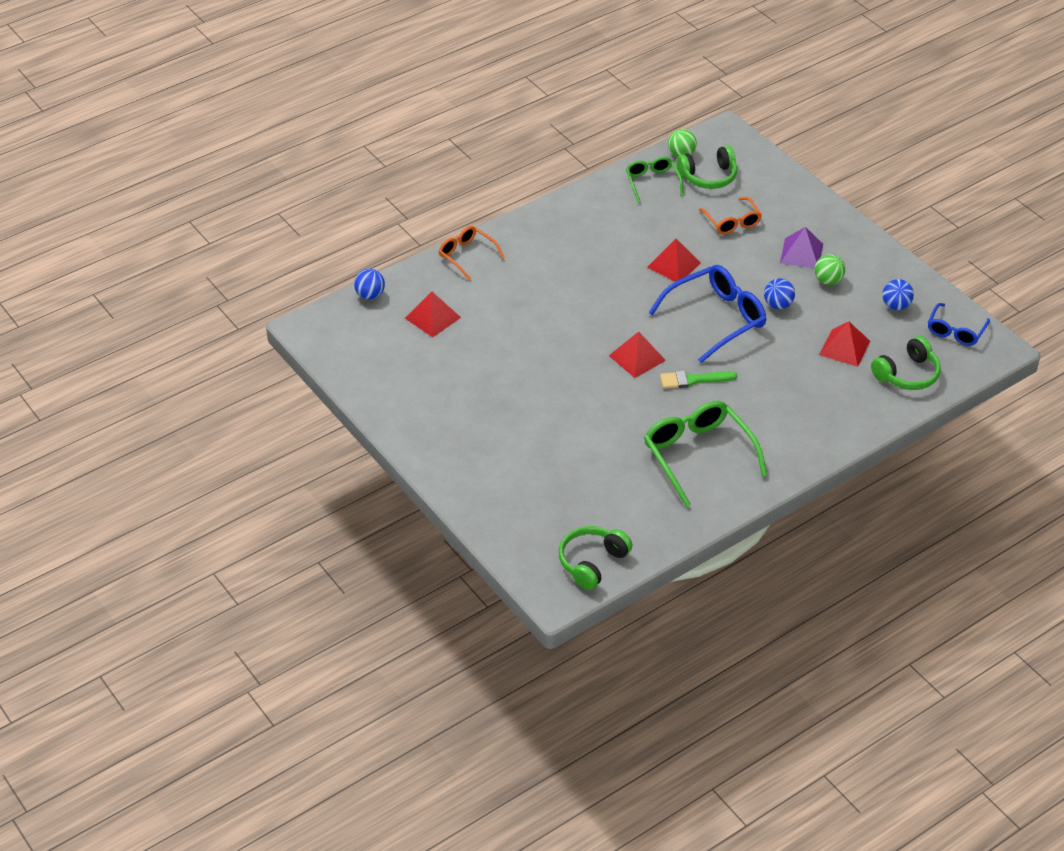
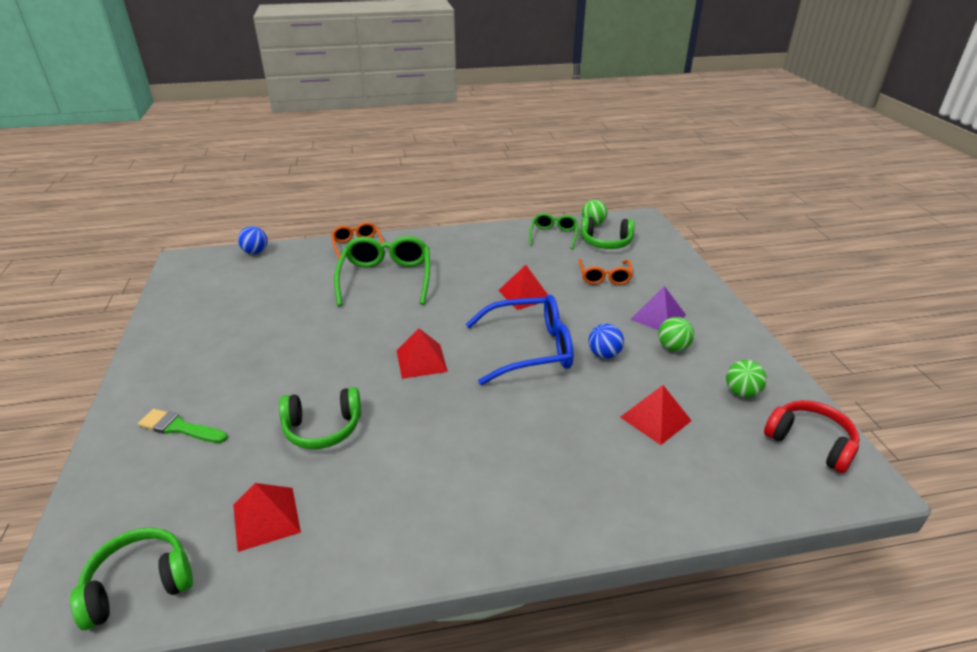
camera: 25 degrees right, 10 degrees down
red pyramid [405,291,461,337] -> red pyramid moved to [233,483,301,552]
green glasses [644,401,767,507] -> green glasses moved to [334,236,430,306]
green brush [660,370,737,389] -> green brush moved to [138,409,228,443]
green headphones [871,336,941,390] -> green headphones moved to [279,387,361,449]
blue ball [882,279,914,310] -> green ball [726,360,767,398]
blue glasses [928,303,990,346] -> red headphones [764,400,859,474]

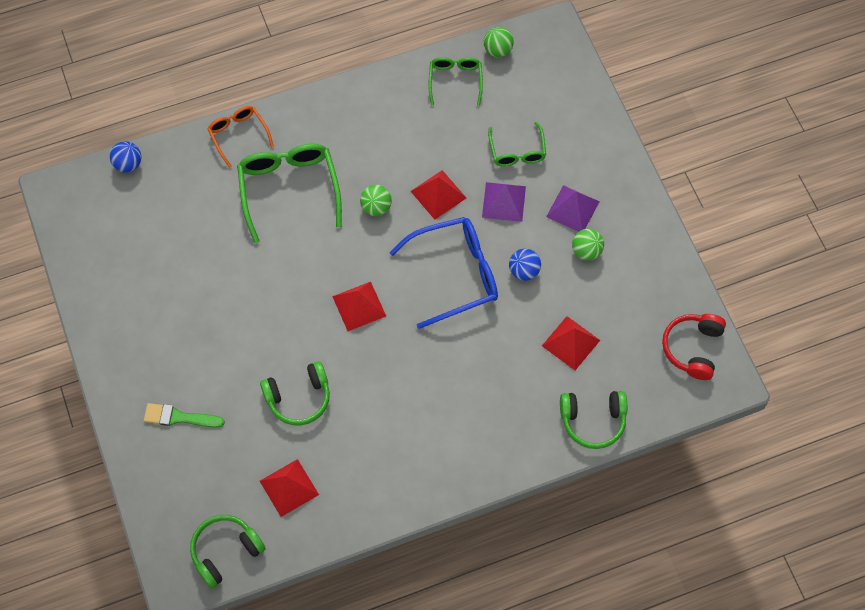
camera: 10 degrees left, 30 degrees up
orange glasses [579,259,633,285] -> green glasses [488,122,546,167]
green headphones [580,216,635,249] -> green headphones moved to [560,391,627,449]
green ball [726,360,767,398] -> green ball moved to [360,185,392,216]
red headphones [764,400,859,474] -> red headphones turned 105 degrees counterclockwise [662,314,726,380]
none -> purple pyramid [482,182,526,222]

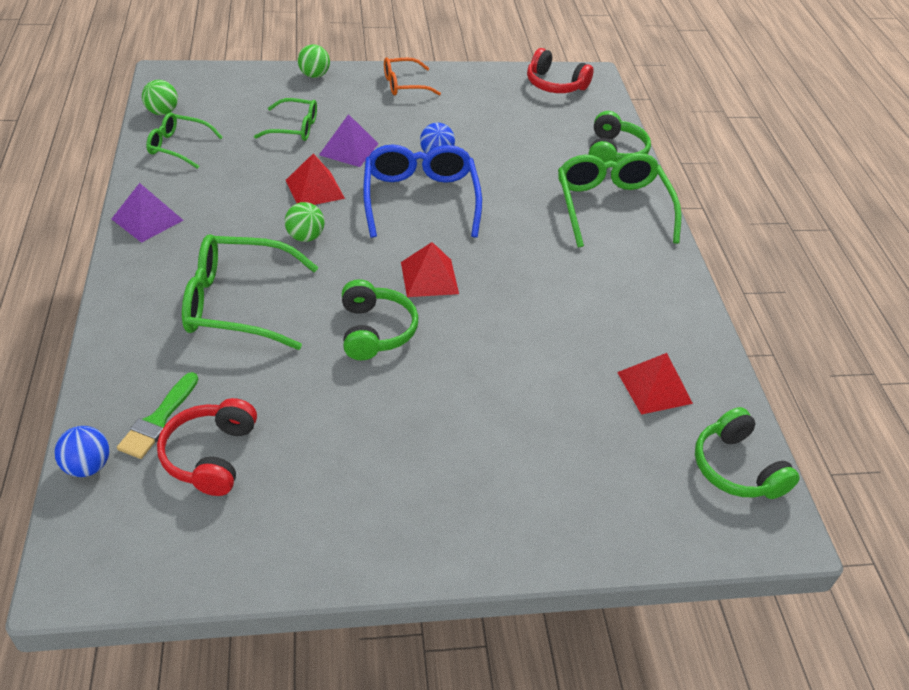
camera: 80 degrees left, 20 degrees down
green brush [144,403,225,428] -> green brush moved to [117,372,198,459]
orange glasses [208,106,274,168] -> orange glasses moved to [384,57,441,96]
green headphones [260,361,330,426] -> green headphones moved to [342,279,418,360]
red pyramid [542,316,600,370] -> none
purple pyramid [546,185,600,232] -> purple pyramid moved to [112,183,183,243]
green ball [572,229,604,261] -> green ball moved to [298,44,330,78]
none -> red headphones [157,398,257,496]
none -> green glasses [558,153,682,248]

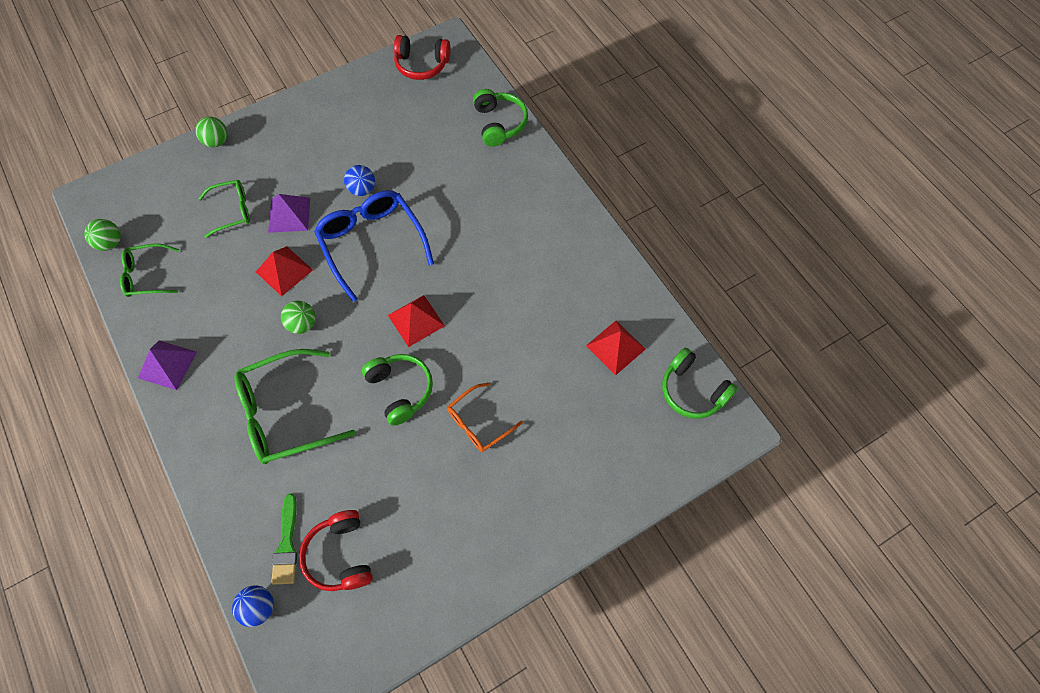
camera: 20 degrees left, 20 degrees up
orange glasses [384,57,441,96] -> orange glasses moved to [447,383,523,452]
green glasses [558,153,682,248] -> none

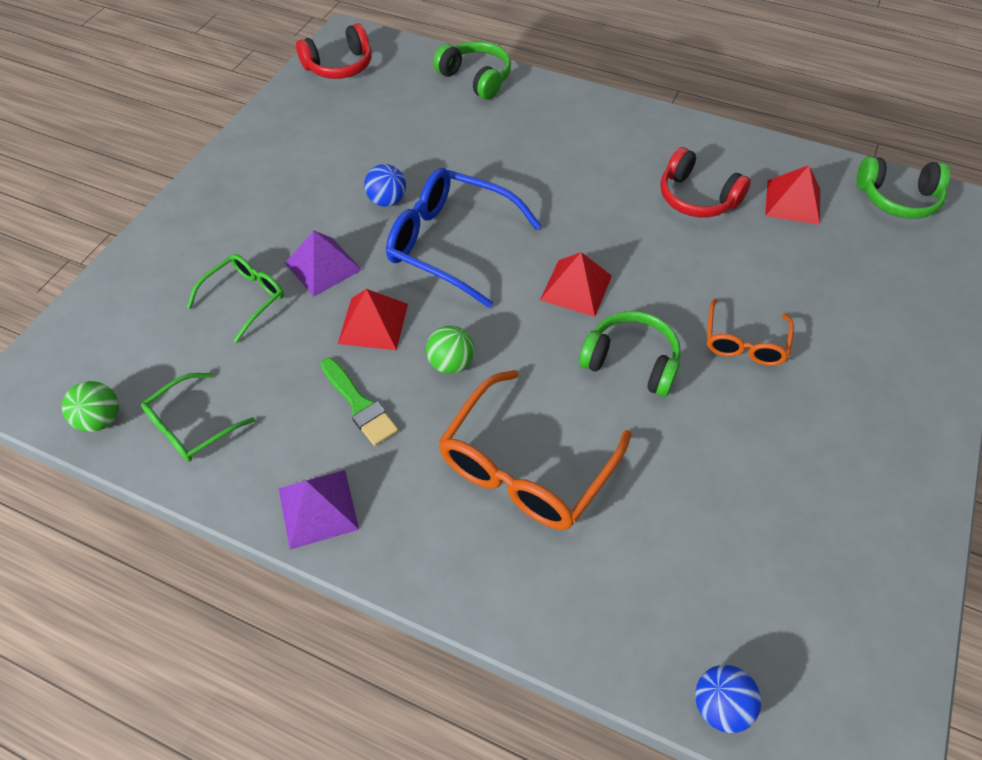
camera: 35 degrees left, 10 degrees down
green ball [195,117,227,147] -> none
green glasses [234,349,356,464] -> orange glasses [439,370,631,530]
green brush [271,493,297,585] -> green brush moved to [321,358,398,446]
red headphones [299,510,373,591] -> red headphones moved to [660,147,751,217]

